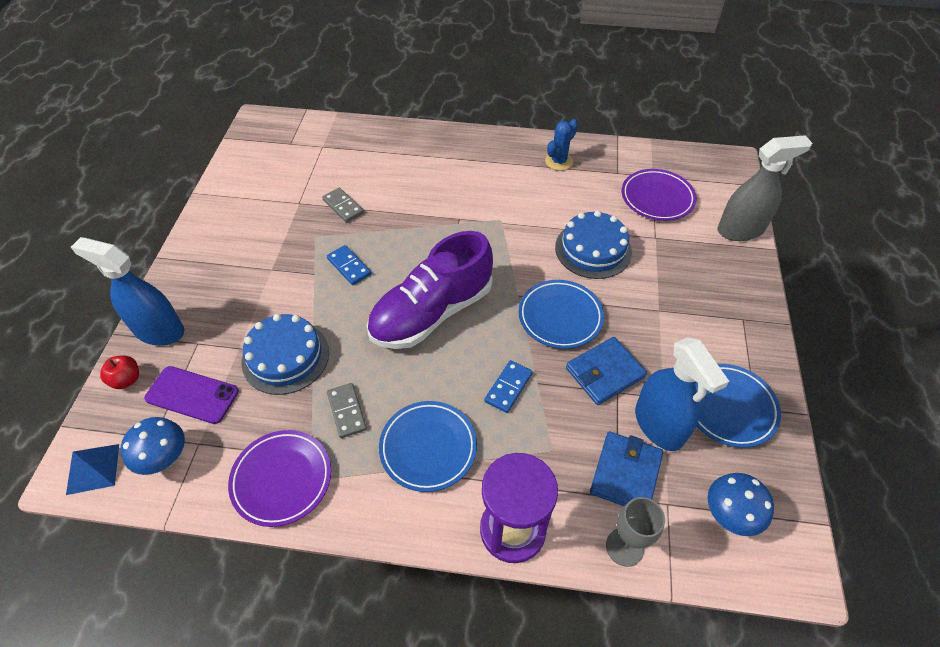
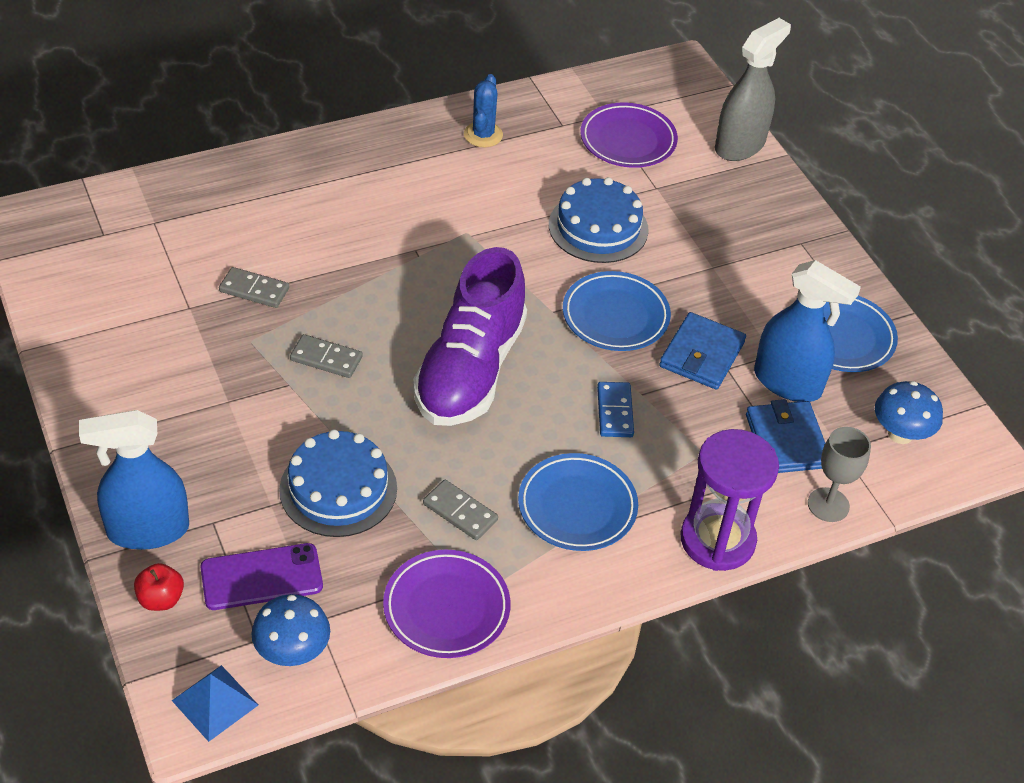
camera: 35 degrees left, 5 degrees down
blue domino [327,245,371,285] -> grey domino [290,334,362,378]

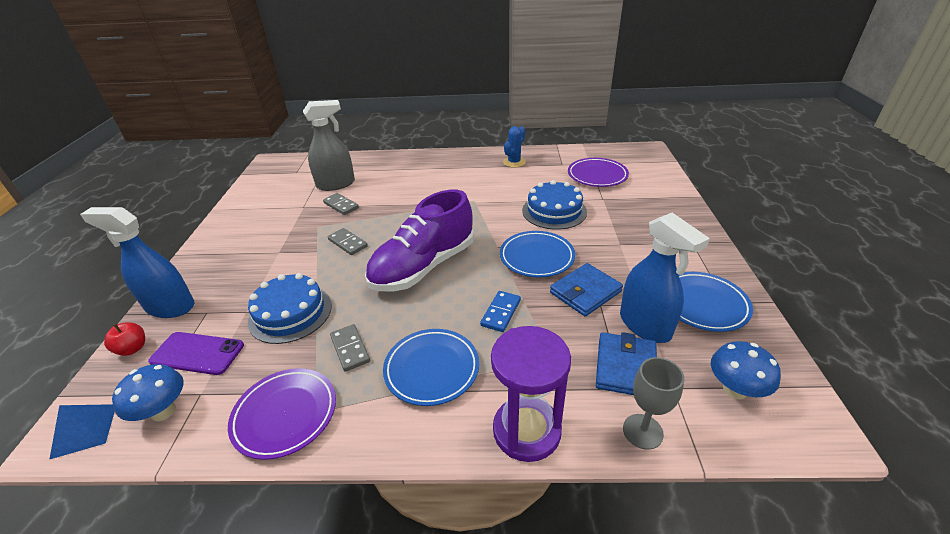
camera: 30 degrees right, 10 degrees down
grey spray bottle [715,18,791,161] -> grey spray bottle moved to [303,100,355,191]

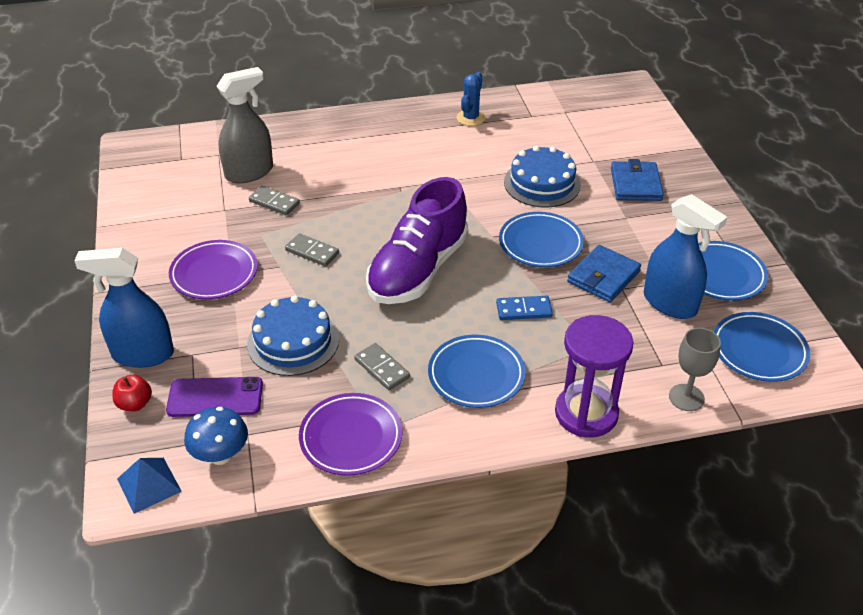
camera: 15 degrees left, 5 degrees up
blue domino [480,291,521,332] -> blue domino turned 75 degrees clockwise [496,296,553,320]
purple plate [568,158,629,187] -> purple plate moved to [169,240,258,299]
blue wallet [596,332,657,395] -> blue wallet moved to [611,159,664,201]
blue mushroom [711,341,781,399] -> blue plate [714,312,810,382]

